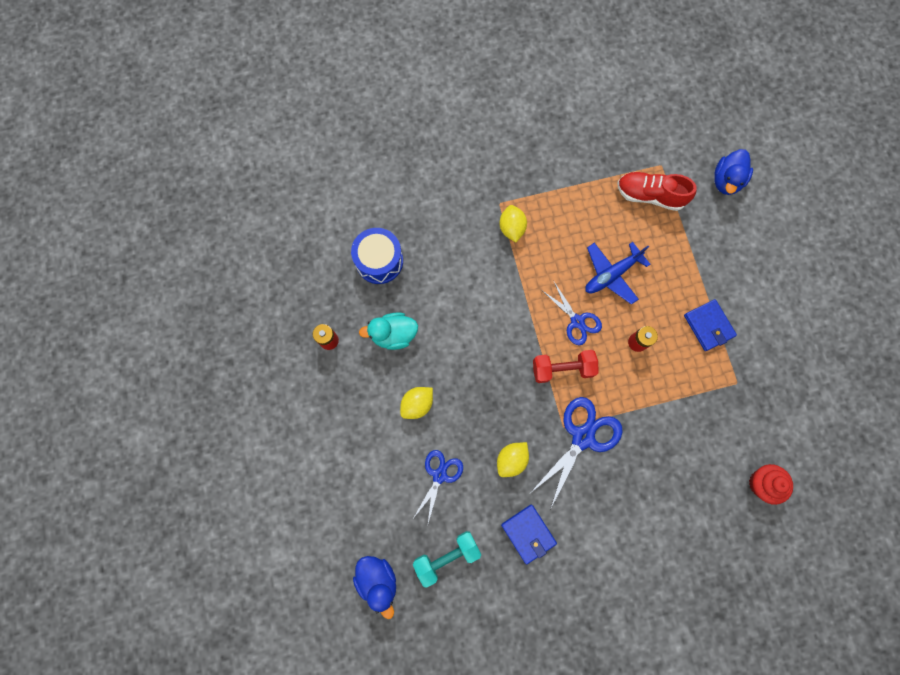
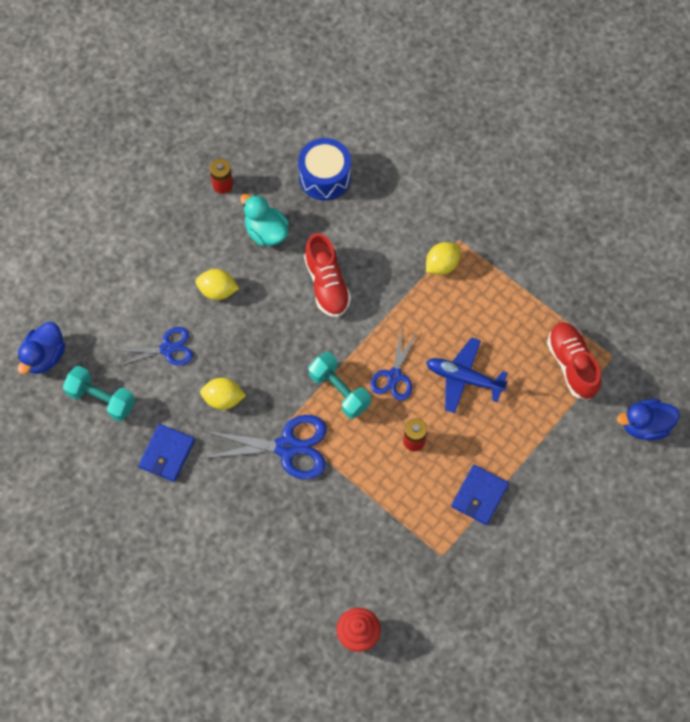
camera: 55 degrees right, 10 degrees down
red dumbbell [533,350,598,383] -> turquoise dumbbell [308,352,371,419]
none -> red shoe [304,233,351,317]

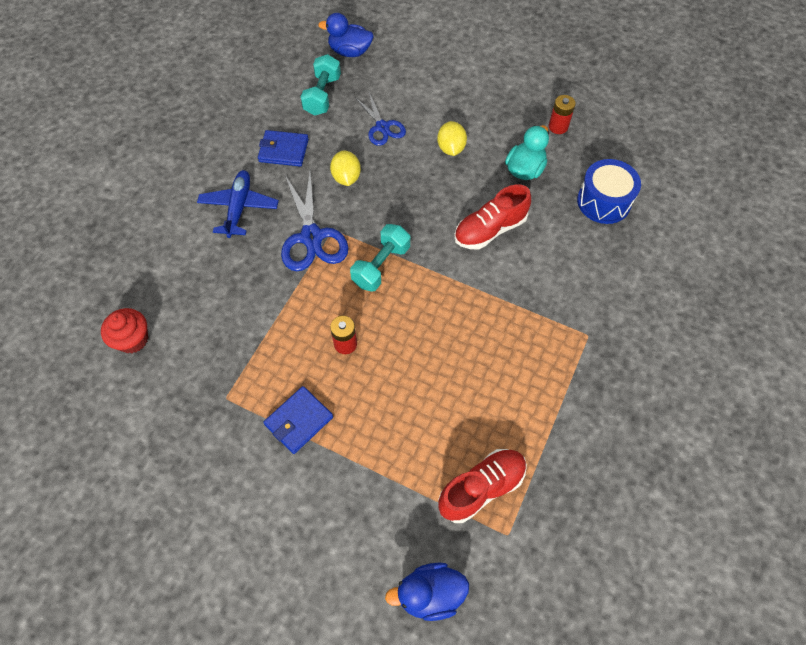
camera: 75 degrees right, 5 degrees down
blue scissors [370,330,418,401] -> none
yellow lemon [426,242,460,275] -> none
blue plane [426,337,508,413] -> blue plane moved to [197,170,279,238]
blue wallet [451,465,509,525] -> blue wallet turned 60 degrees counterclockwise [263,386,333,454]
blue duck [617,399,680,441] -> blue duck turned 75 degrees counterclockwise [385,563,469,621]

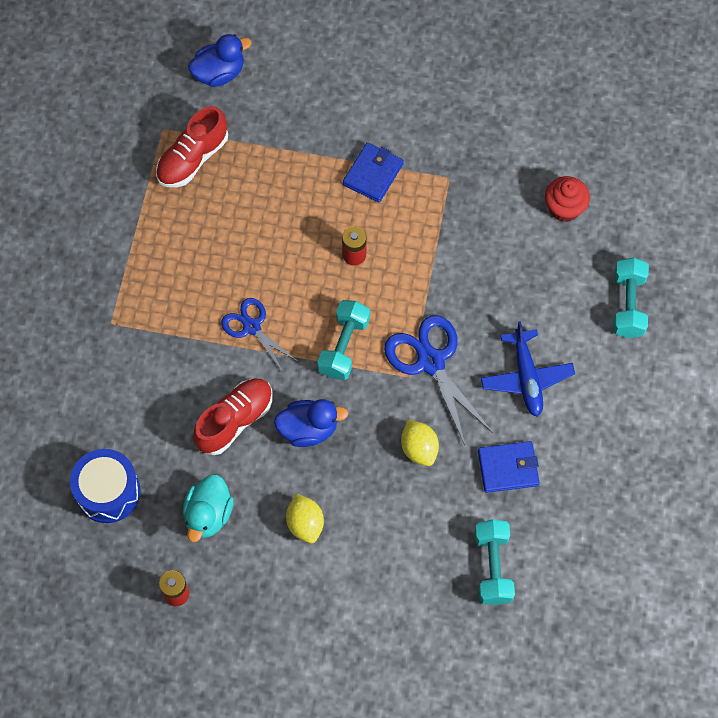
camera: 165 degrees right, 5 degrees up
blue duck [318,13,374,57] -> blue duck moved to [274,399,348,447]
blue scissors [355,93,406,146] -> blue scissors moved to [221,298,297,374]
none -> turquoise dumbbell [613,258,649,338]

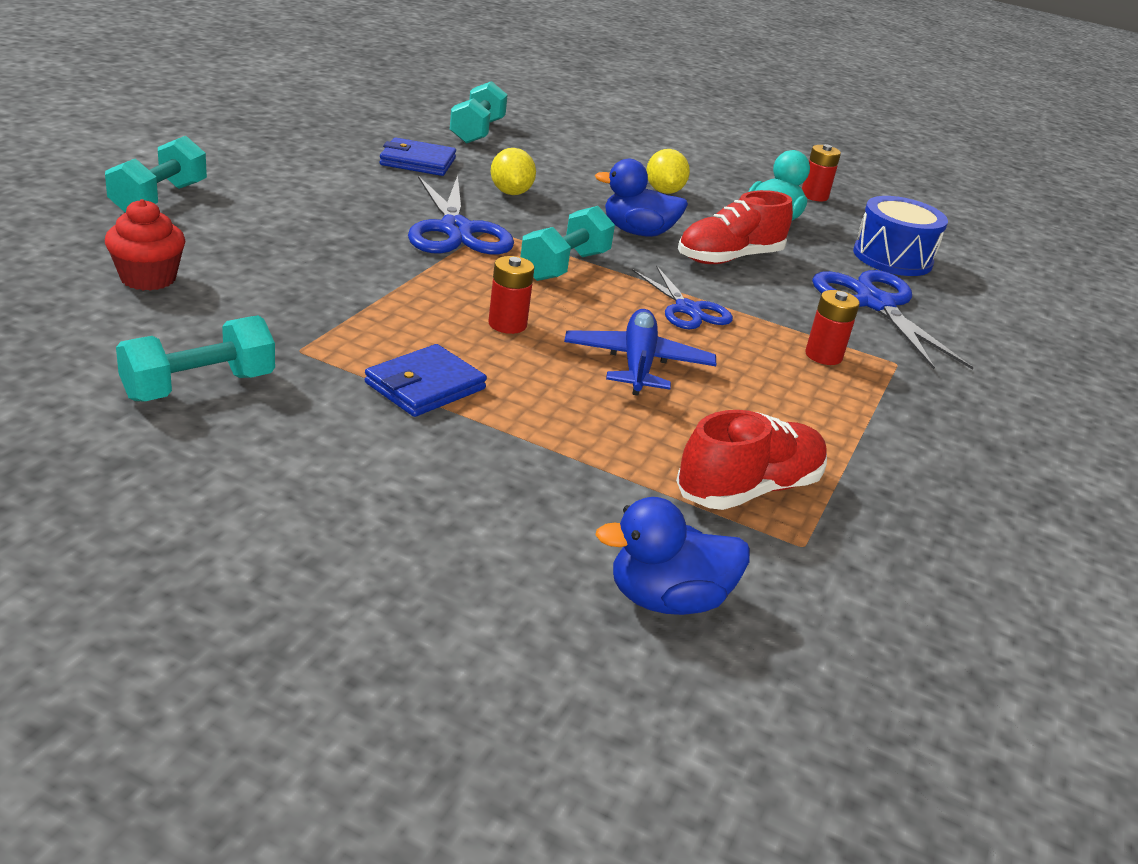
camera: 170 degrees left, 35 degrees down
blue plane [481,321,575,417] -> blue plane moved to [564,309,716,396]
none -> turquoise dumbbell [116,315,275,401]
none -> red battery [805,290,860,365]
none -> blue scissors [812,270,974,370]

